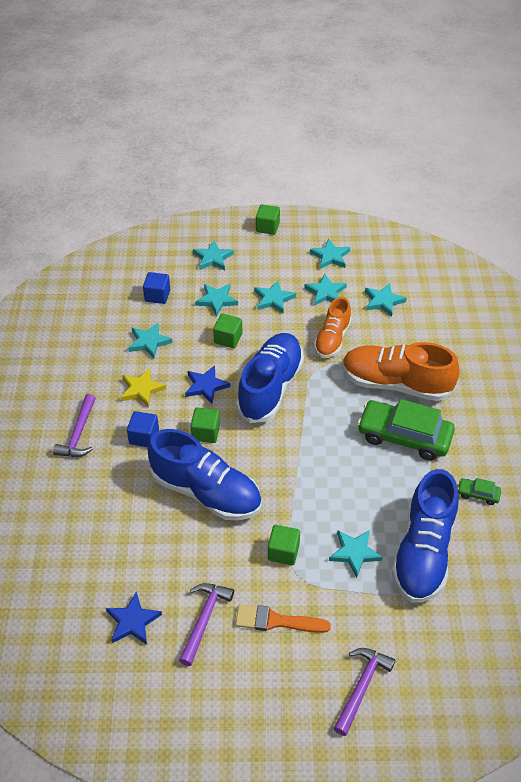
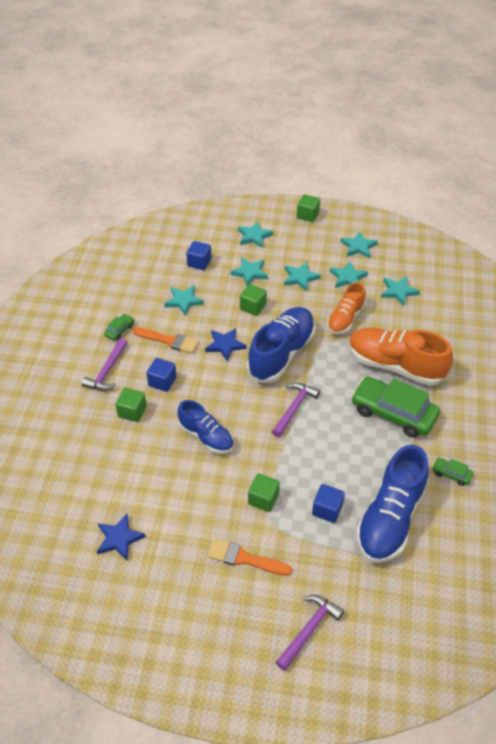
camera: 10 degrees right, 0 degrees up
yellow star [121,368,166,407] -> orange brush [133,327,199,354]
blue shoe [148,429,262,520] -> blue shoe [177,400,234,454], size x0.61
purple hammer [179,583,234,666] -> purple hammer moved to [272,382,320,437]
green cube [190,407,220,443] -> green cube moved to [115,388,147,422]
turquoise star [329,530,383,578] -> blue cube [312,484,345,523]
none -> green car [104,314,134,340]

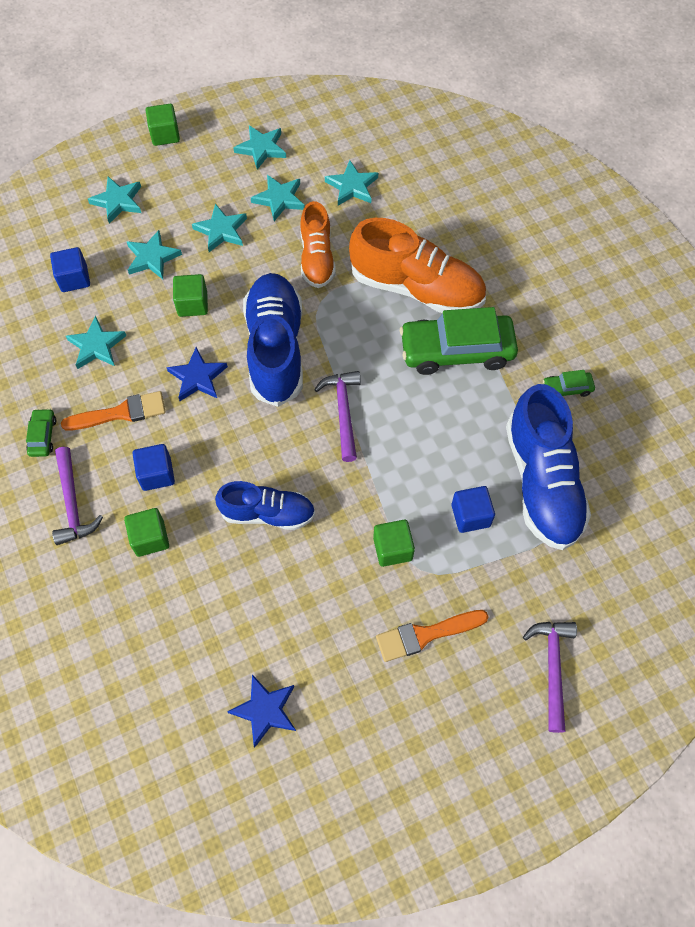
camera: 35 degrees left, 15 degrees up
orange shoe [349,327,453,386] -> orange shoe turned 150 degrees counterclockwise [349,218,486,313]

